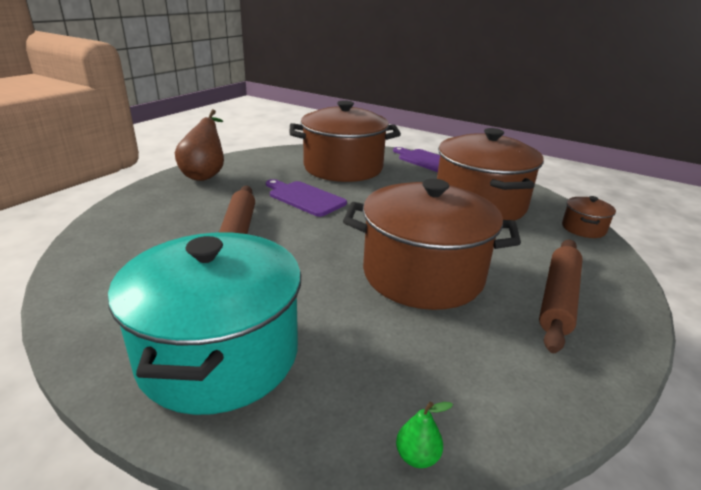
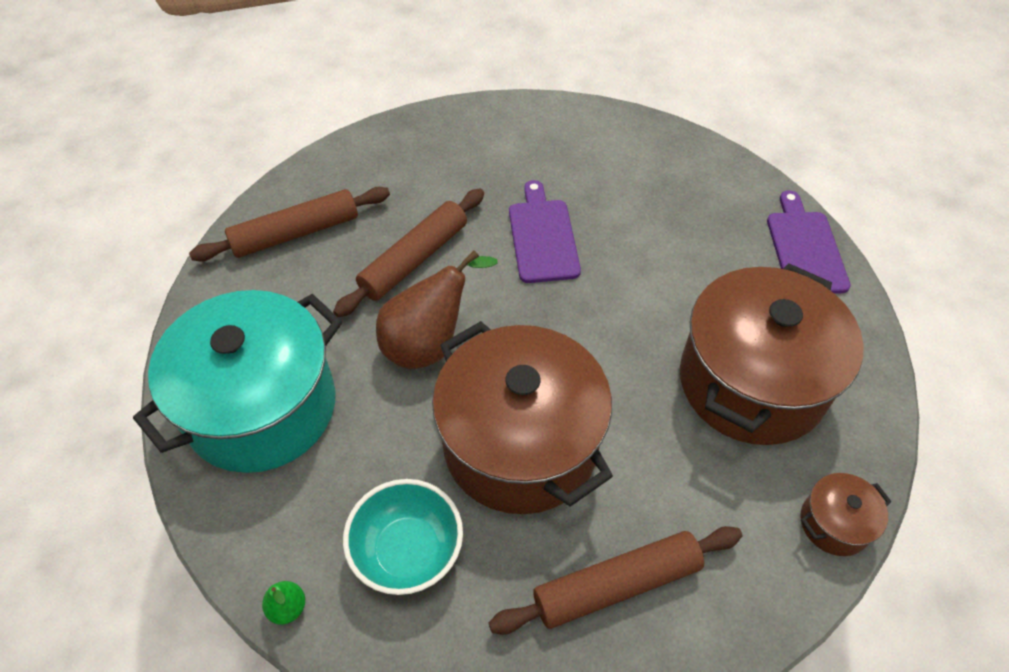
camera: 45 degrees right, 25 degrees up
brown pear [175,109,224,181] -> brown pear moved to [376,250,498,369]
brown pot [289,100,401,182] -> none
none -> brown rolling pin [189,187,390,262]
none -> turquoise bowl [343,479,463,595]

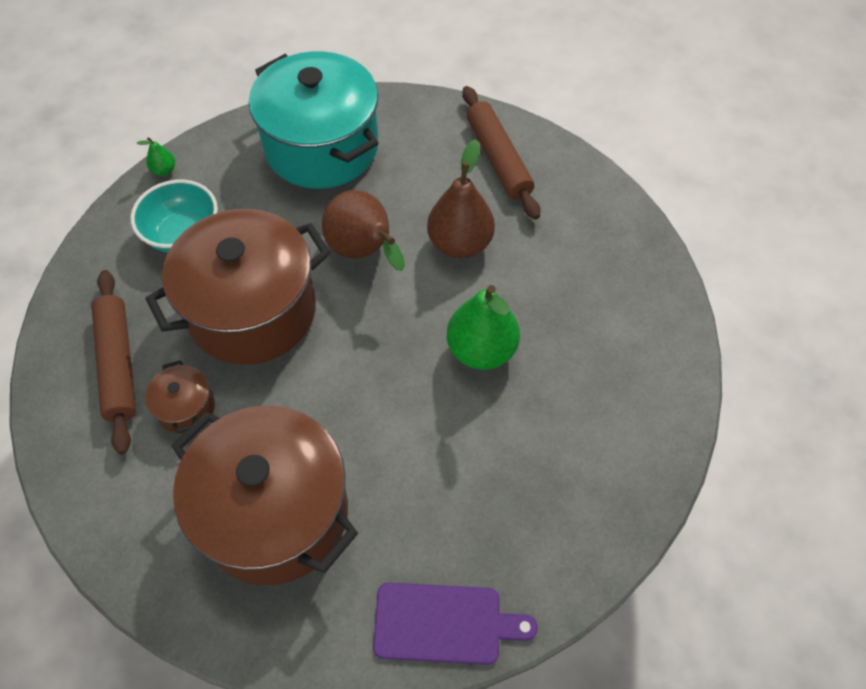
camera: 95 degrees right, 5 degrees up
brown rolling pin [333,189,484,317] -> brown pear [427,139,495,258]
purple cutting board [509,180,581,283] -> green pear [447,285,520,370]
brown pot [800,473,891,556] -> brown pot moved to [145,360,215,434]

